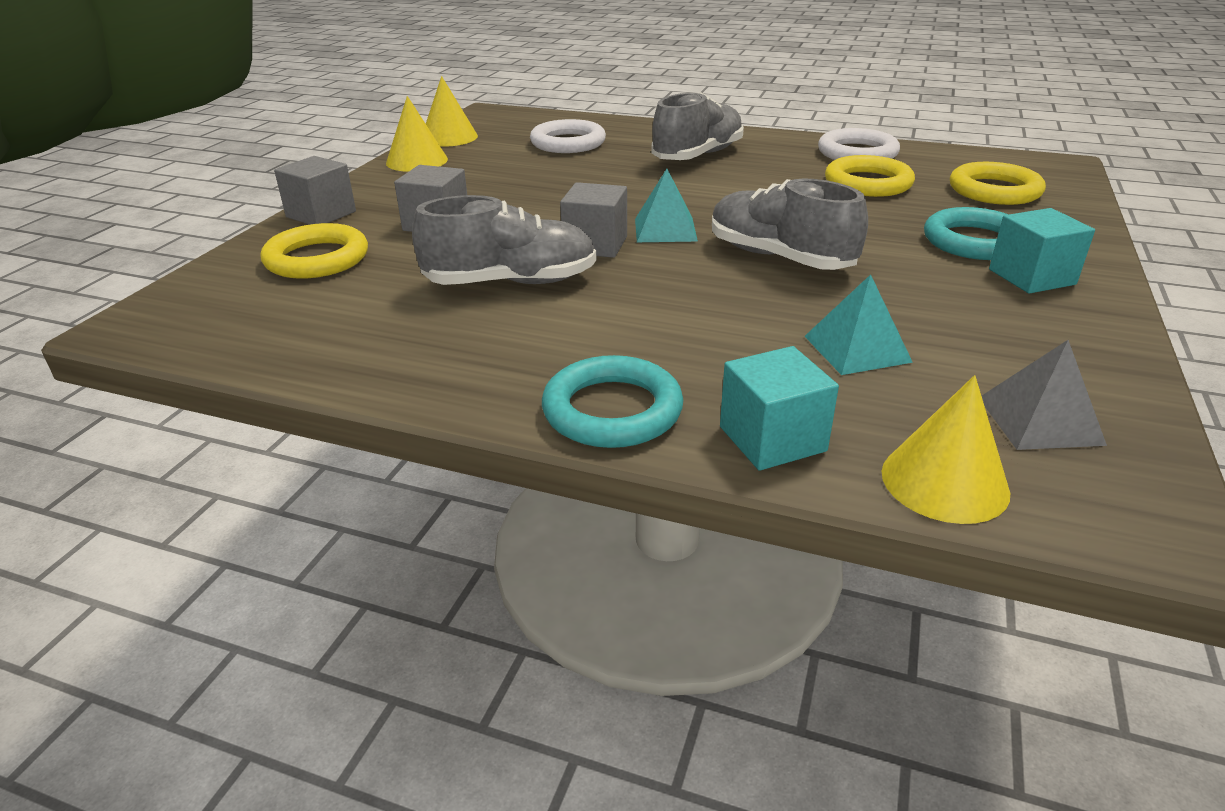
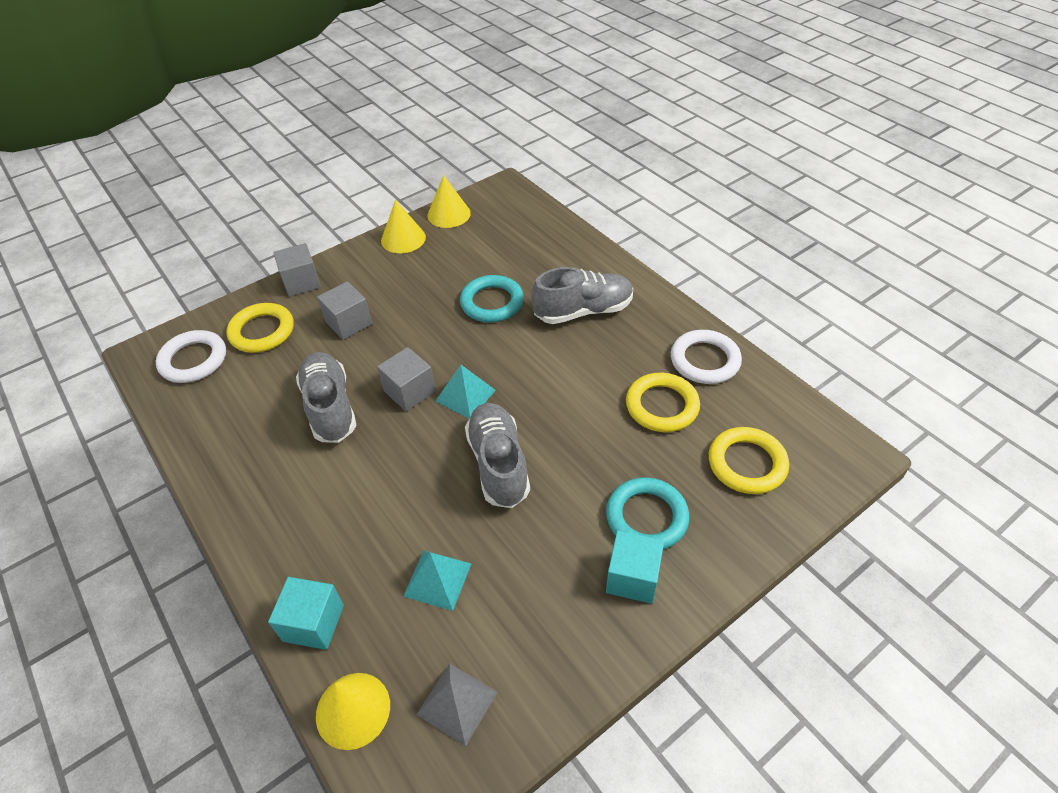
camera: 35 degrees right, 15 degrees up
grey shoe [412,195,596,285] -> grey shoe turned 135 degrees counterclockwise [296,352,356,443]
white ring [530,119,606,153] -> white ring moved to [156,330,226,383]
turquoise ring [542,355,683,448] -> turquoise ring moved to [460,275,524,322]

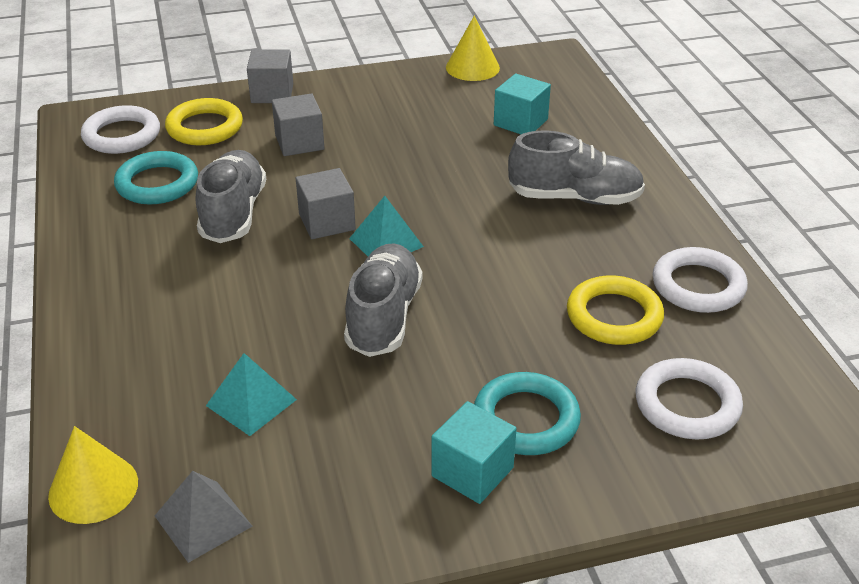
camera: 20 degrees right, 10 degrees down
turquoise cube [268,577,344,650] -> turquoise cube moved to [494,73,551,134]
yellow cone [381,200,426,253] -> none
turquoise ring [460,275,524,322] -> turquoise ring moved to [114,151,198,205]
yellow ring [709,427,789,494] -> white ring [636,358,743,440]

